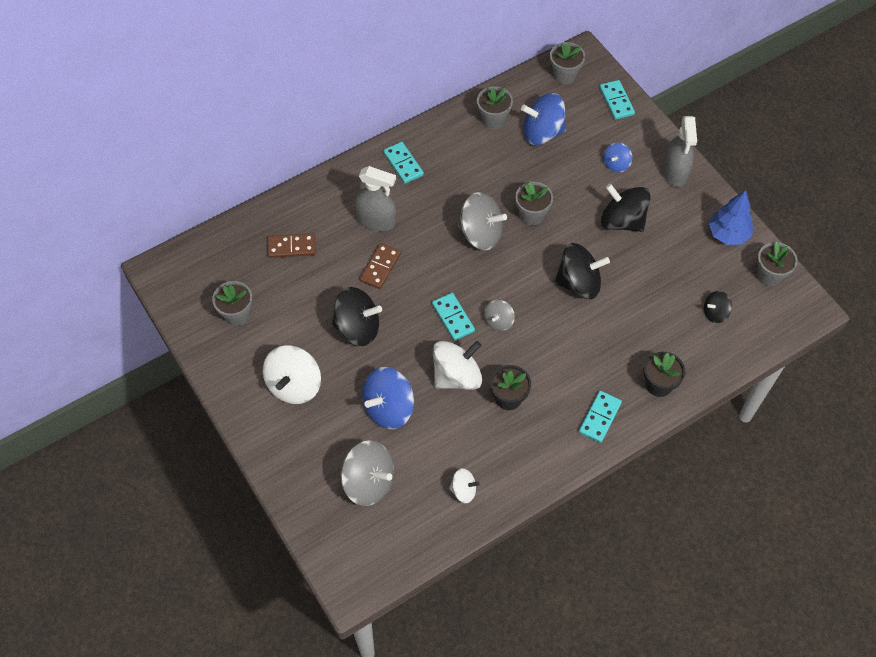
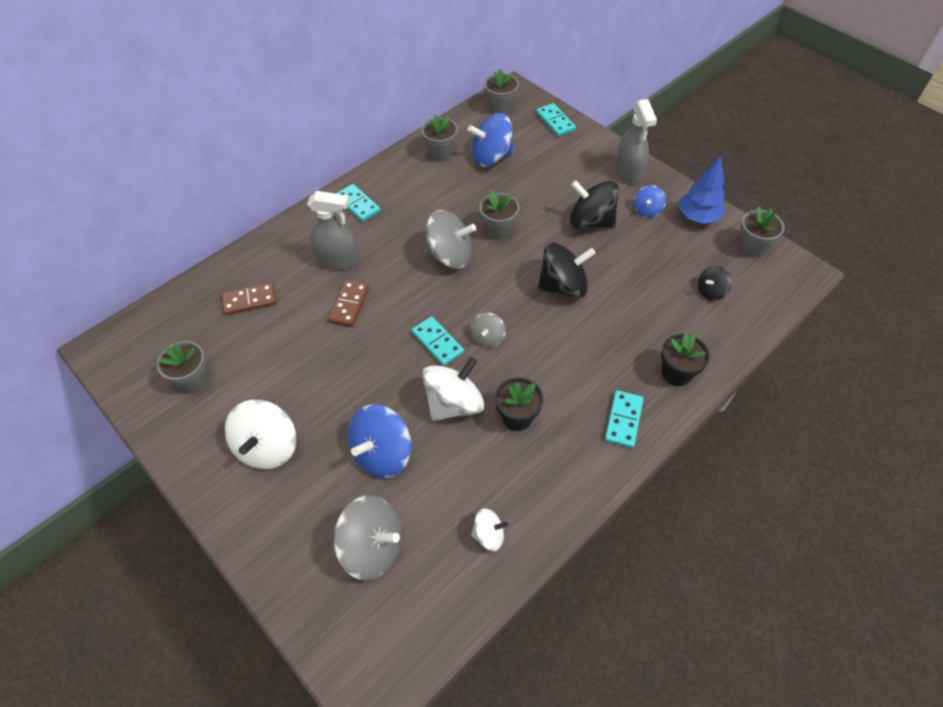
camera: 10 degrees left, 5 degrees down
black spinning top [332,287,382,346] -> none
blue spinning top [603,143,632,173] -> blue spinning top moved to [634,185,666,218]

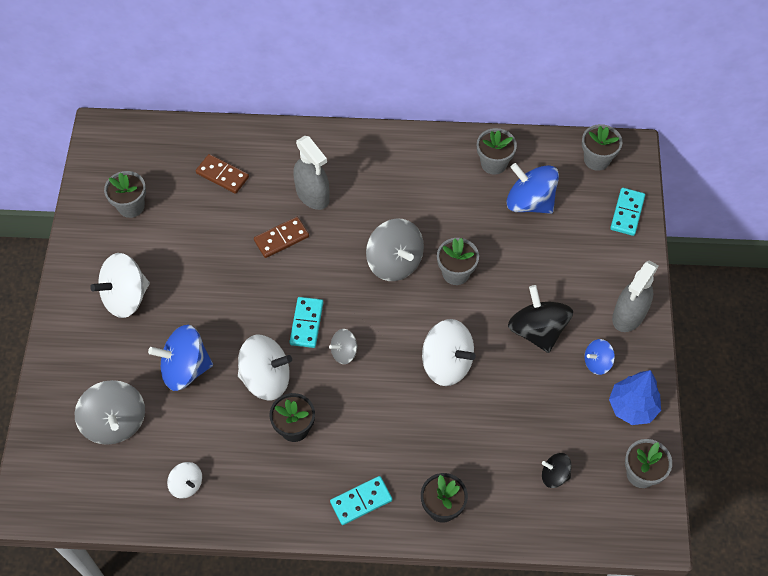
camera: 45 degrees right, 5 degrees up
turquoise domino [336,184,380,222] -> none
black spinning top [538,242,596,298] -> white spinning top [422,319,476,386]

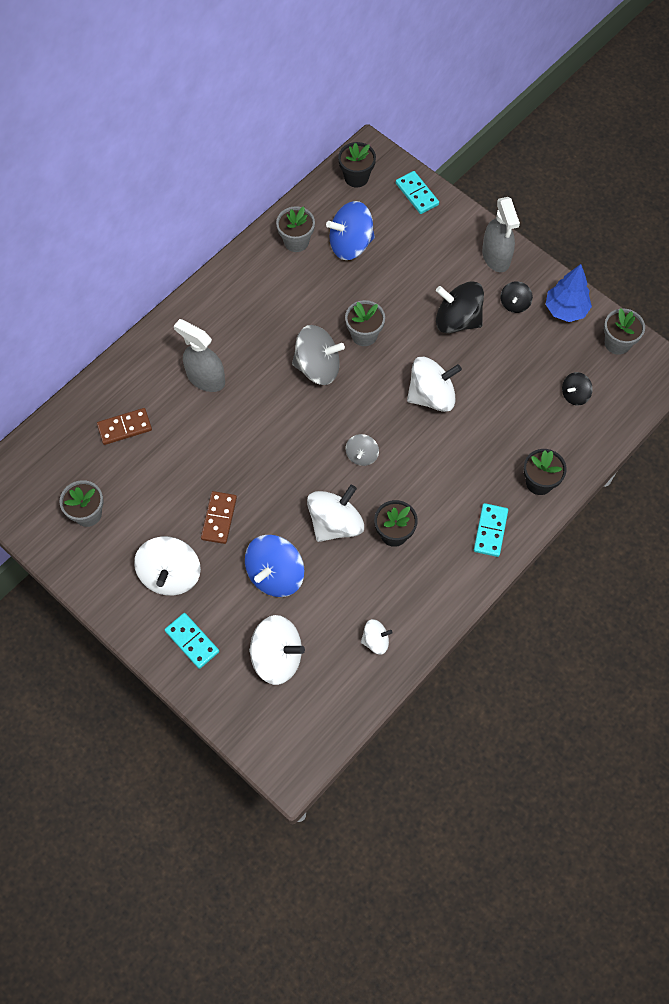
camera: 50 degrees left, 5 degrees up
grey spinning top [75,380,145,445] -> white spinning top [249,615,305,685]
brown domino [254,217,309,258] -> brown domino moved to [201,491,237,544]
turquoise domino [290,297,323,348] -> turquoise domino moved to [165,613,219,669]
grey spray bottle [293,136,330,210] -> grey spray bottle turned 150 degrees counterclockwise [174,319,225,392]
grey flower pot [582,124,622,171] -> black flower pot [338,142,376,187]
blue spinning top [584,339,615,375] -> black spinning top [500,281,533,313]

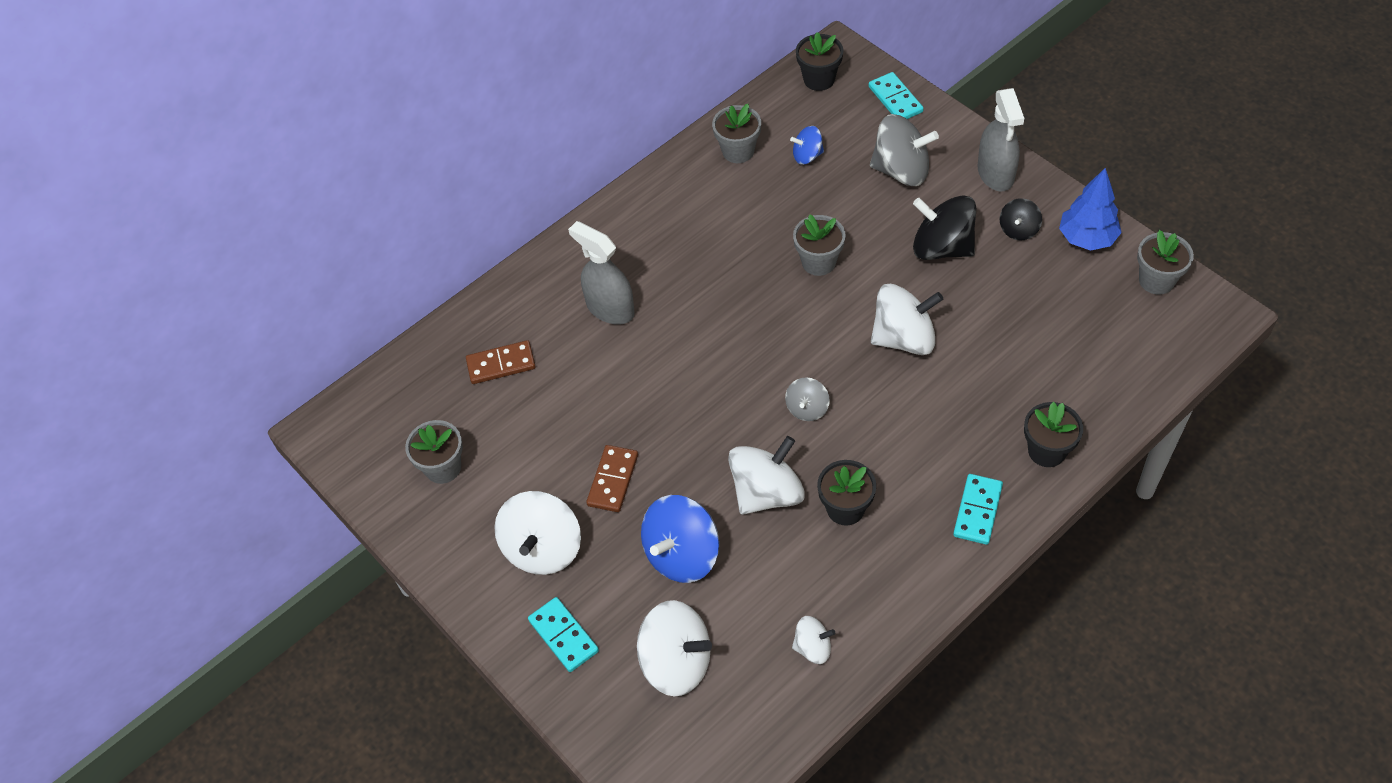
camera: 10 degrees right, 10 degrees down
grey spinning top [292,325,345,385] -> grey spinning top moved to [870,114,939,186]
blue spinning top [326,201,375,260] -> blue spinning top [790,126,824,165], size x0.54
black spinning top [562,372,593,405] -> none

